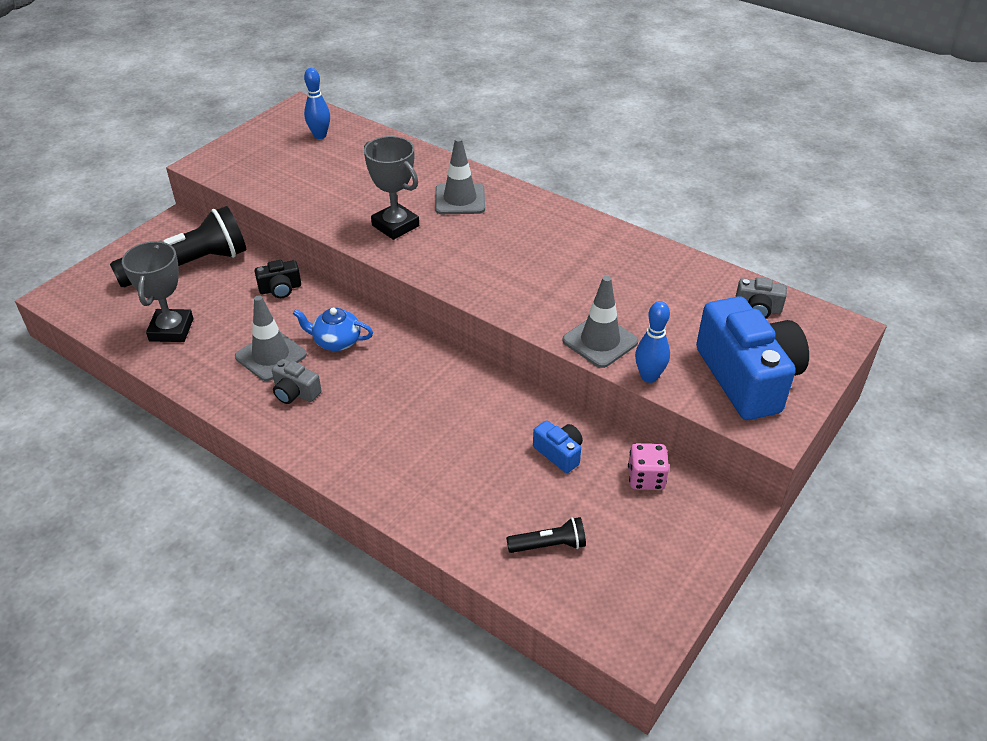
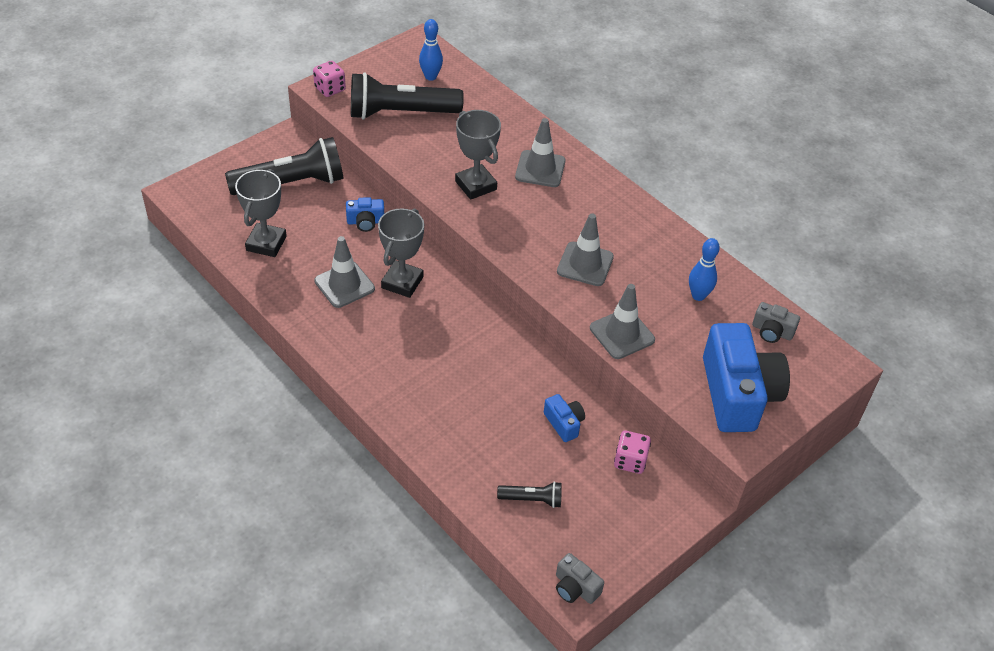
camera: 10 degrees right, 5 degrees up
black camera [255,260,301,298] -> blue camera [346,197,384,232]
grey camera [272,359,322,404] -> grey camera moved to [556,553,604,604]
blue teapot [293,308,373,351] -> grey trophy [378,208,424,298]
blue bowling pin [635,301,670,383] -> blue bowling pin moved to [689,238,720,301]
none -> pink dice [313,61,346,97]
none -> black flashlight [351,72,464,120]
none -> grey traffic cone [557,214,614,286]

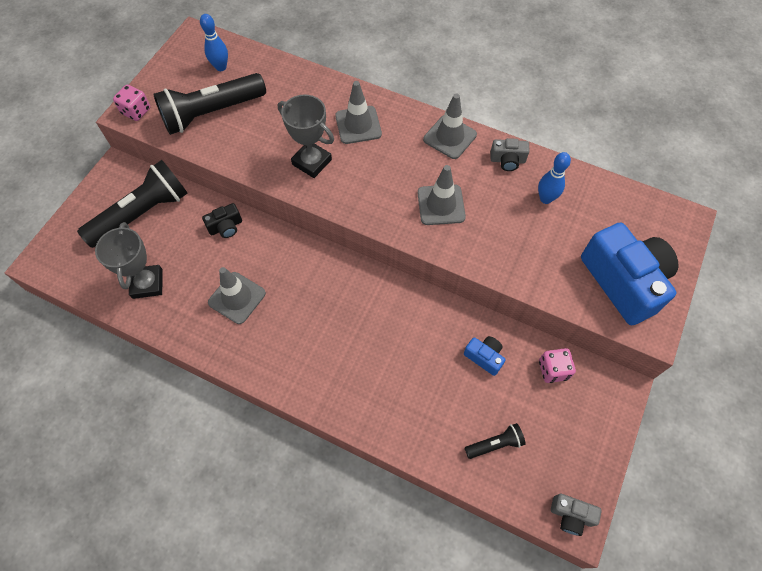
camera: 20 degrees left, 15 degrees up
blue camera [346,197,384,232] -> black camera [202,203,242,238]
grey trophy [378,208,424,298] -> none
grey traffic cone [590,284,655,359] -> grey traffic cone moved to [423,94,477,159]
grey camera [752,302,800,343] -> grey camera moved to [490,138,530,171]

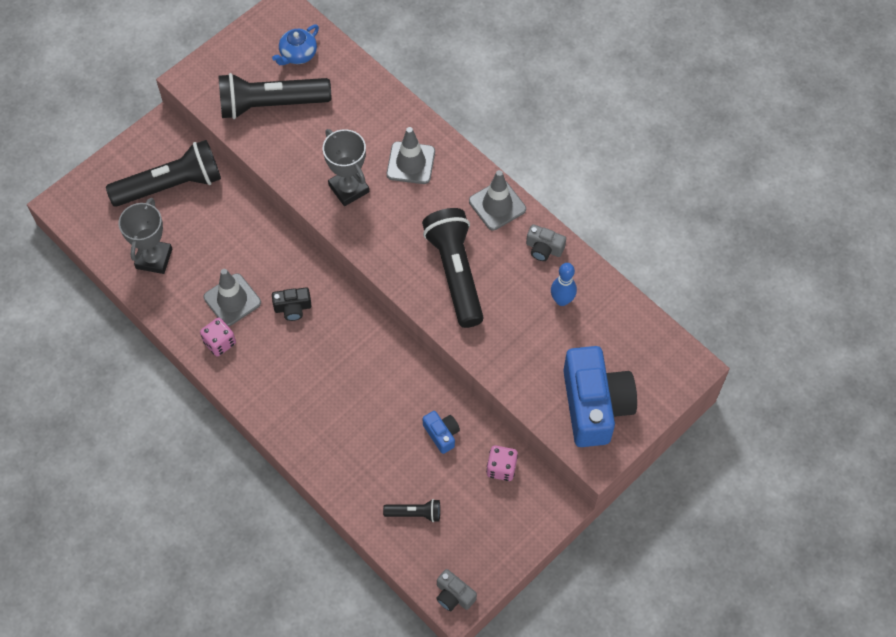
camera: 20 degrees right, 0 degrees up
pink dice [113,85,150,121] -> pink dice moved to [200,318,236,357]
blue bowling pin [200,14,228,71] -> blue teapot [272,25,319,65]
black camera [202,203,242,238] -> black camera moved to [272,287,312,321]
grey traffic cone [417,165,466,225] -> black flashlight [422,208,484,328]

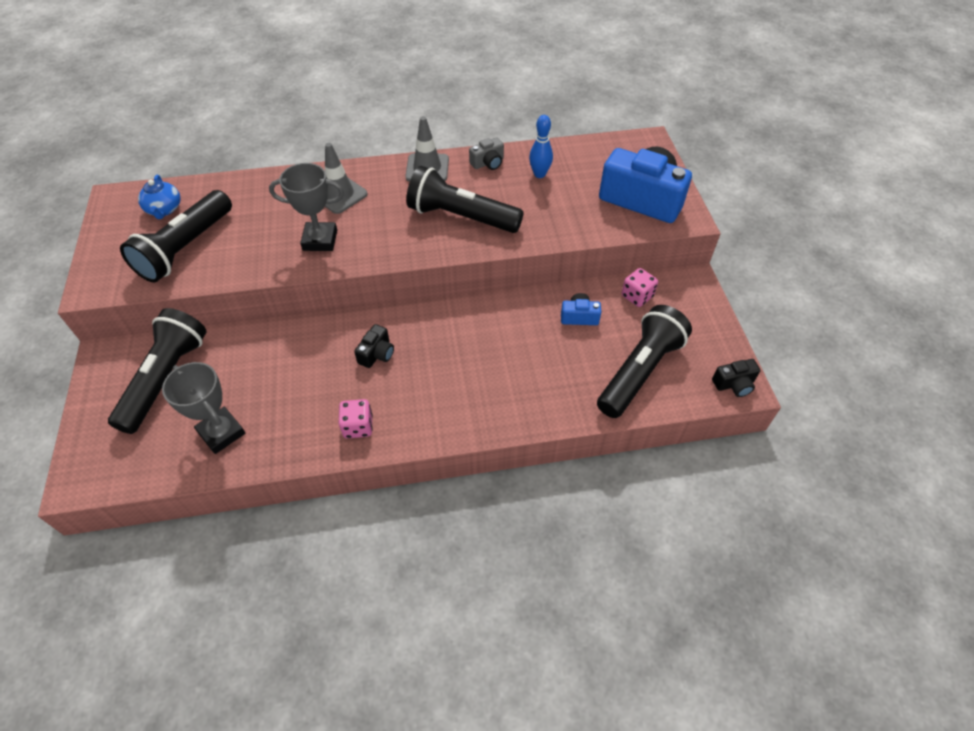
camera: 55 degrees left, 10 degrees down
grey traffic cone [204,269,261,326] -> none
black flashlight [383,499,440,522] -> black flashlight [597,305,692,418], size x2.17
grey camera [436,569,477,611] -> black camera [712,359,760,397]

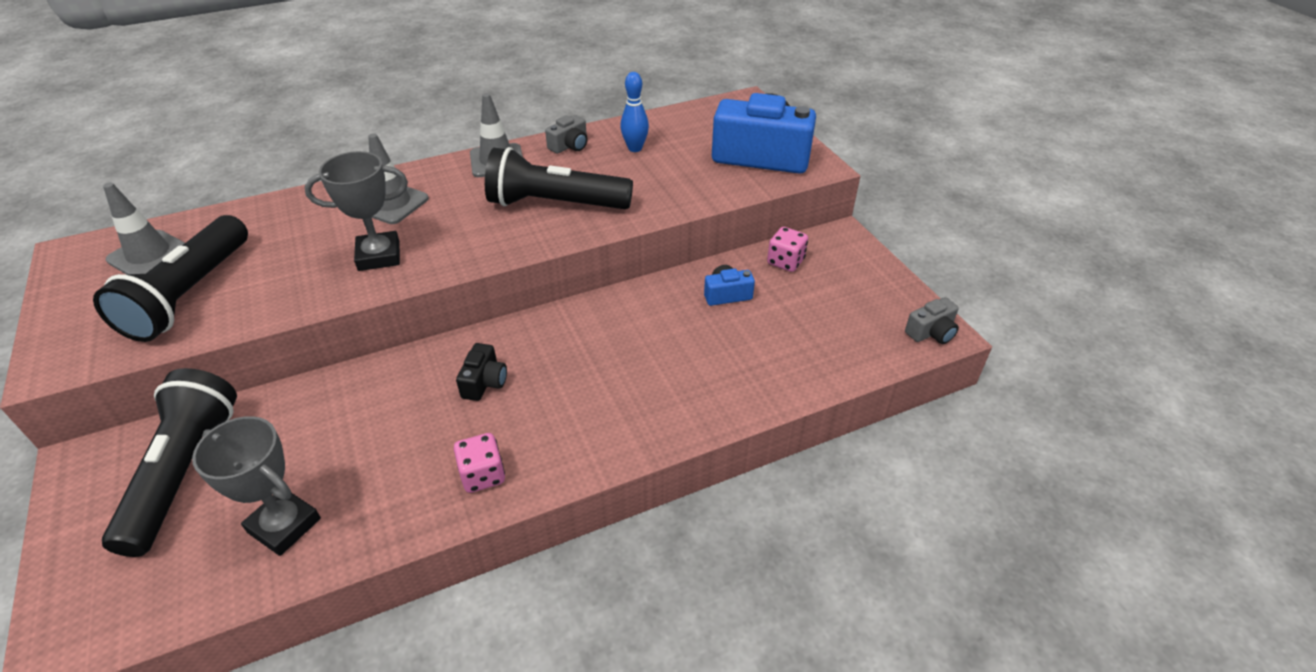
camera: 15 degrees left, 10 degrees down
blue teapot [138,175,181,219] -> grey traffic cone [103,183,185,275]
black flashlight [597,305,692,418] -> none
black camera [712,359,760,397] -> grey camera [905,297,959,344]

